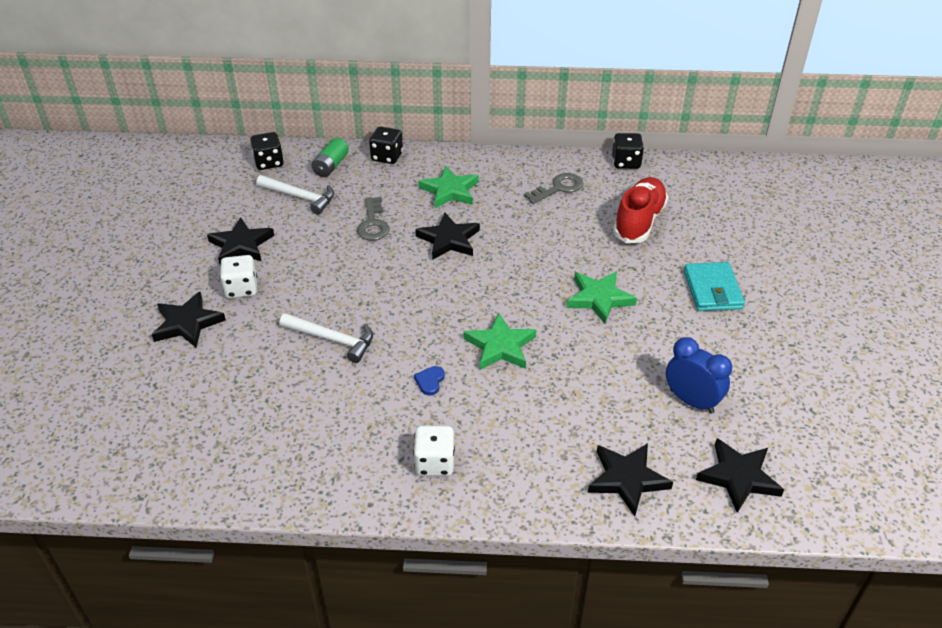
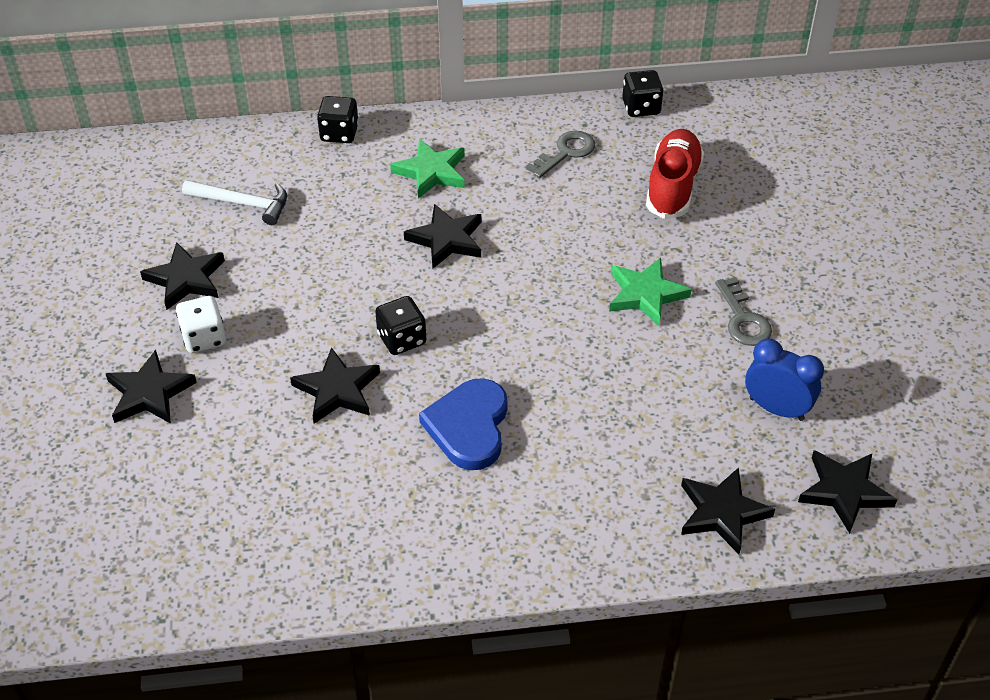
camera: 10 degrees left, 5 degrees up
black dice [250,132,284,170] -> black dice moved to [375,296,426,355]
white hammer [280,313,373,363] -> black star [290,347,380,423]
green battery [311,138,349,177] -> none
grey key [357,197,390,241] -> grey key moved to [715,277,772,346]
white dice [413,426,455,476] -> none
blue heart [414,366,445,396] -> blue heart [419,378,508,470], size x2.44
green star [464,312,536,370] -> none
turquoise wallet [684,262,745,311] -> none

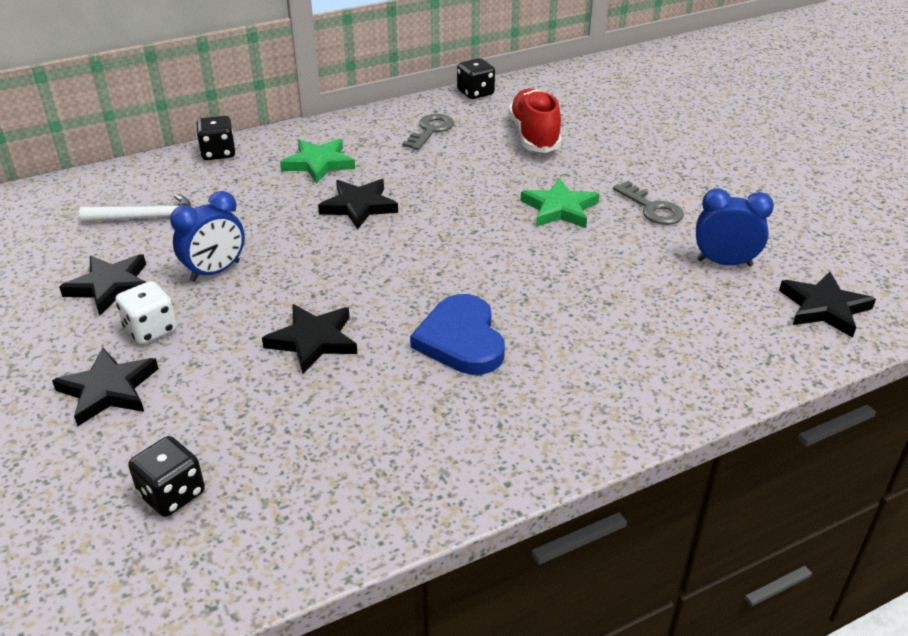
camera: 20 degrees left, 10 degrees down
black dice [375,296,426,355] -> black dice moved to [128,436,205,517]
black star [681,467,775,554] -> none
none -> blue clock [170,191,245,282]

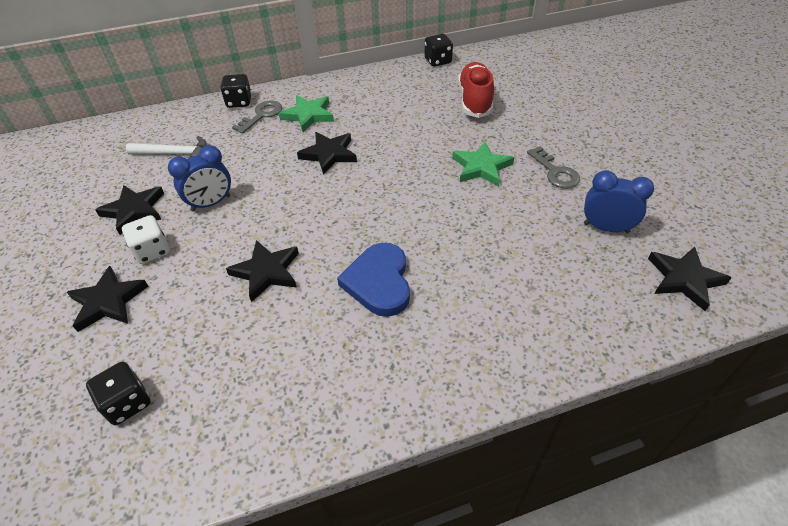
camera: 10 degrees right, 10 degrees up
grey key [402,114,454,150] -> grey key moved to [232,101,282,134]

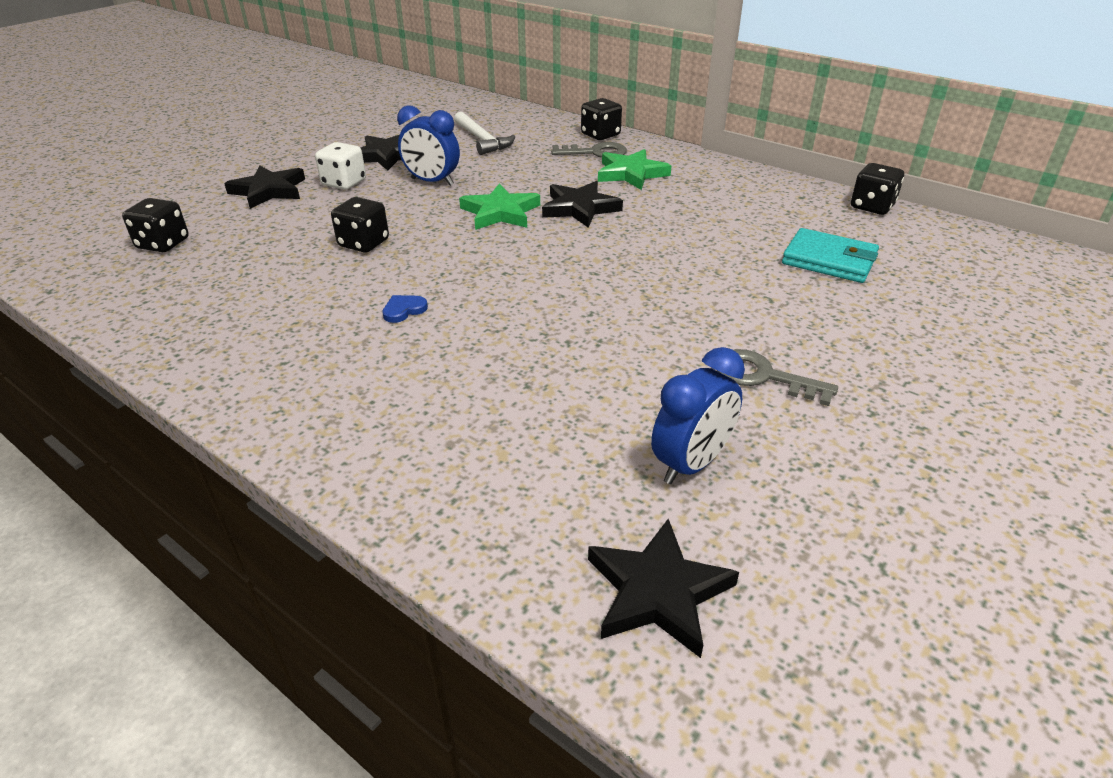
camera: 55 degrees right, 10 degrees down
black star [226,240,299,302] -> black dice [331,197,389,253]
blue heart [337,243,410,317] -> blue heart [382,295,428,323], size x0.41
green star [452,142,514,186] -> green star moved to [459,184,540,230]
red shoe [458,62,494,118] -> turquoise wallet [782,228,879,283]
grey key [527,146,580,189] -> grey key turned 90 degrees clockwise [718,349,838,406]
blue clock [584,170,654,233] -> blue clock turned 60 degrees clockwise [651,347,745,484]

